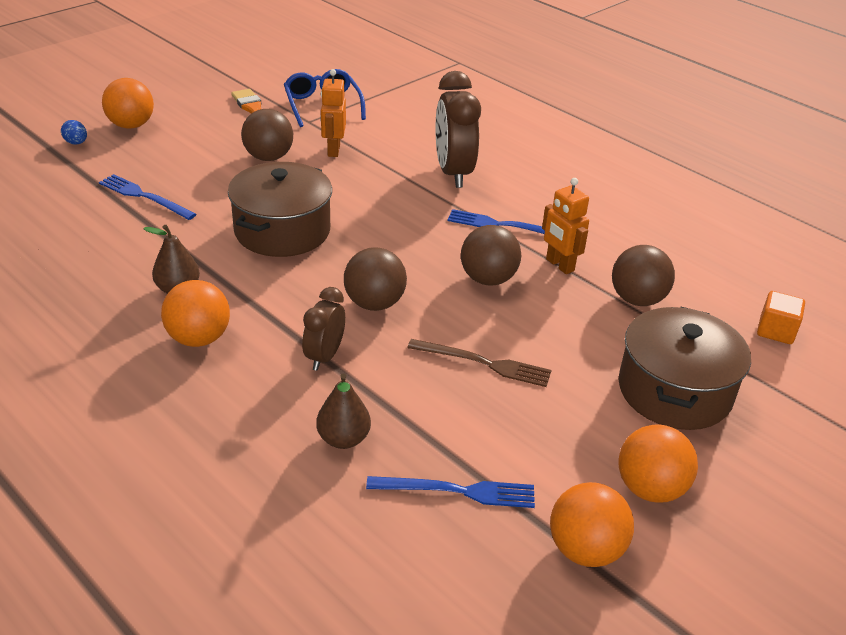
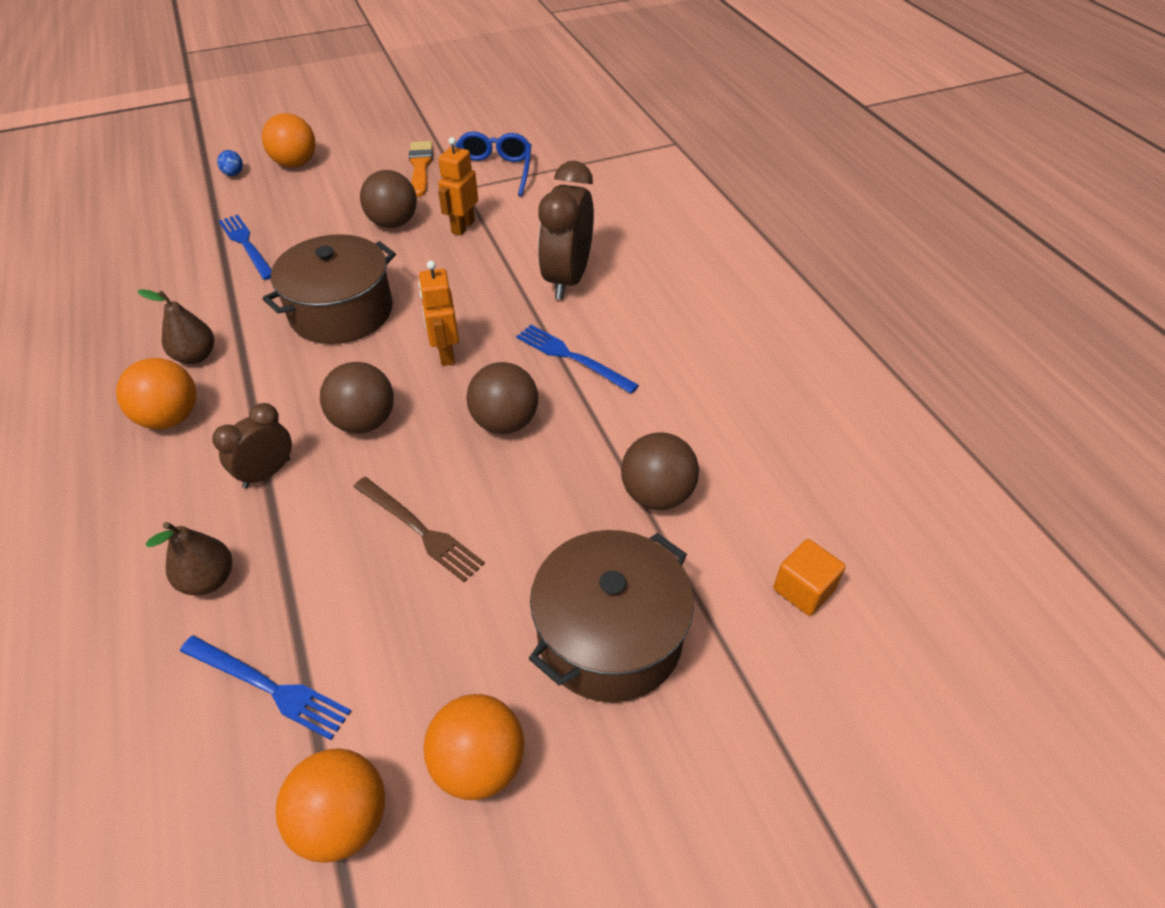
camera: 25 degrees right, 10 degrees up
orange robot [542,178,589,274] -> orange robot moved to [418,261,459,366]

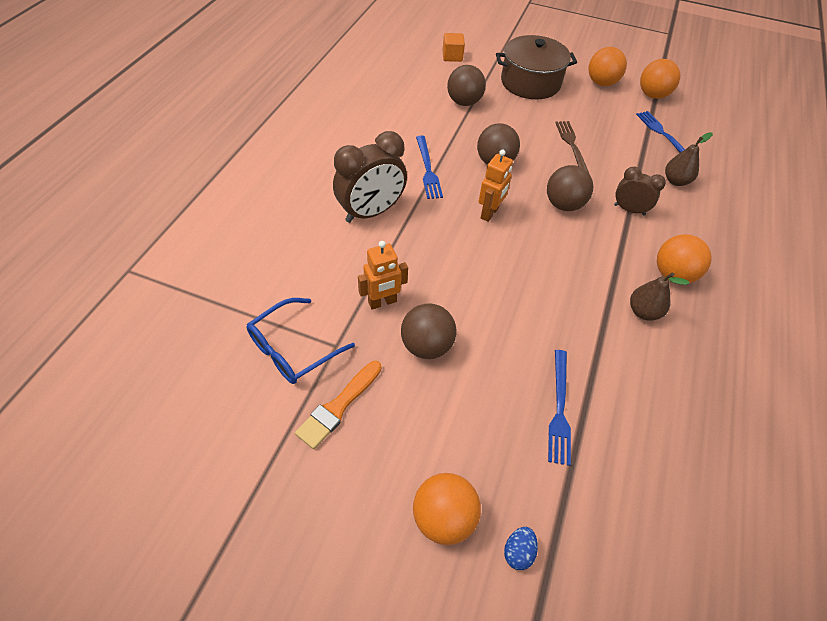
camera: 140 degrees left, 5 degrees up
brown clock [212,403,292,488] -> brown clock turned 150 degrees counterclockwise [614,167,666,216]
brown pot [263,234,396,344] -> none

